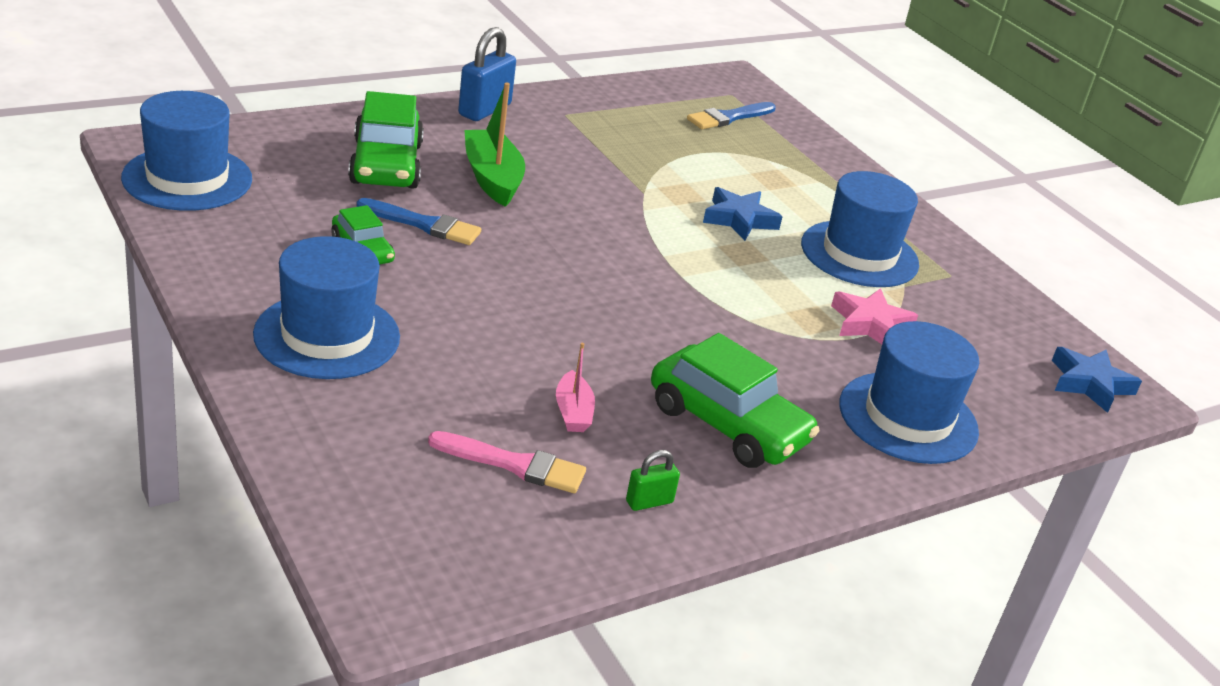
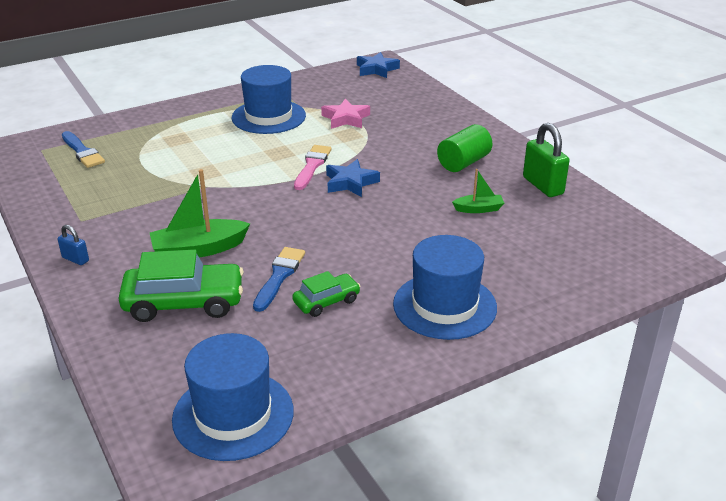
camera: 85 degrees left, 0 degrees up
pink brush [428,431,586,493] -> pink brush moved to [294,145,332,190]
blue padlock [458,27,516,121] -> blue padlock [57,225,89,265], size x0.53
pink boat [556,343,595,432] -> green boat [452,169,504,213]
green padlock [626,450,680,511] -> green padlock [523,123,570,197], size x1.90
green car [651,333,820,468] -> green cylinder [437,124,492,172]
blue star [703,187,783,241] -> blue star moved to [326,159,380,197]
blue hat [839,321,979,464] -> none

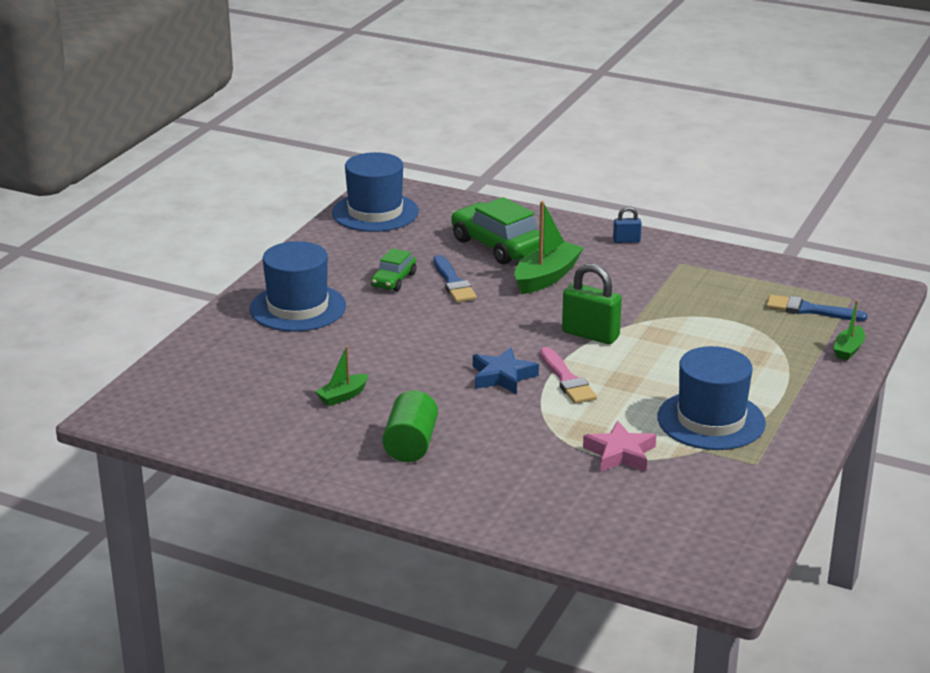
camera: 145 degrees right, 5 degrees down
green car [119,250,244,322] -> green car turned 90 degrees clockwise [451,197,539,265]
blue star [357,52,400,78] -> none
green padlock [523,123,570,197] -> green padlock moved to [562,263,622,344]
none -> green boat [833,300,865,360]

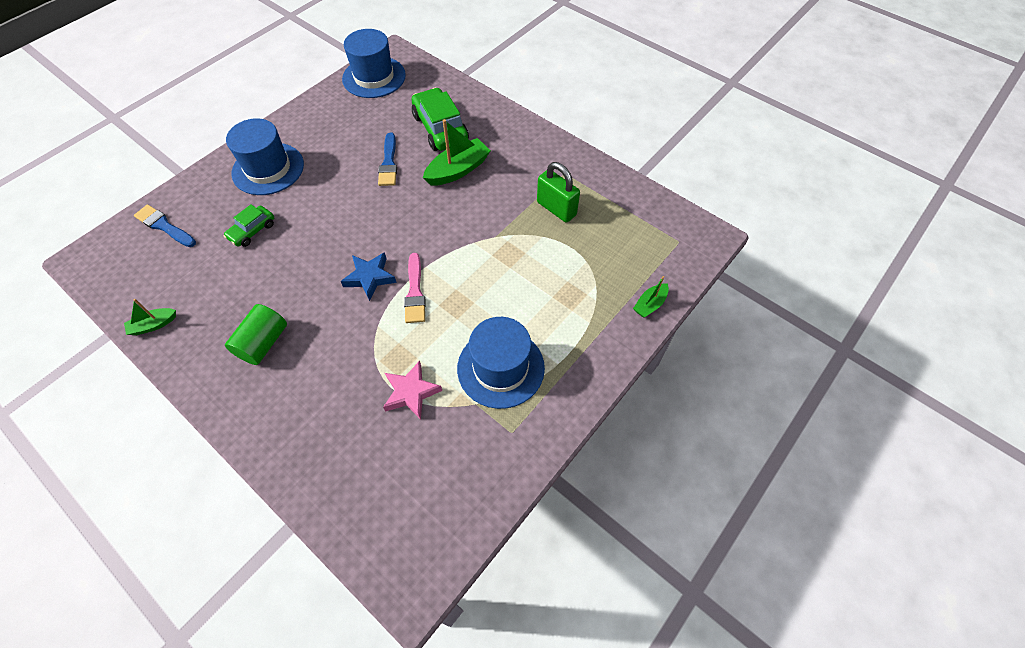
camera: 15 degrees right, 30 degrees up
green boat [315,346,369,406] -> green boat moved to [124,299,176,335]
green car [371,248,416,291] -> green car moved to [223,204,274,247]
green padlock [562,263,622,344] -> green padlock moved to [537,162,580,223]
blue padlock [613,206,642,243] -> none
blue brush [766,294,867,321] -> blue brush moved to [134,204,196,247]

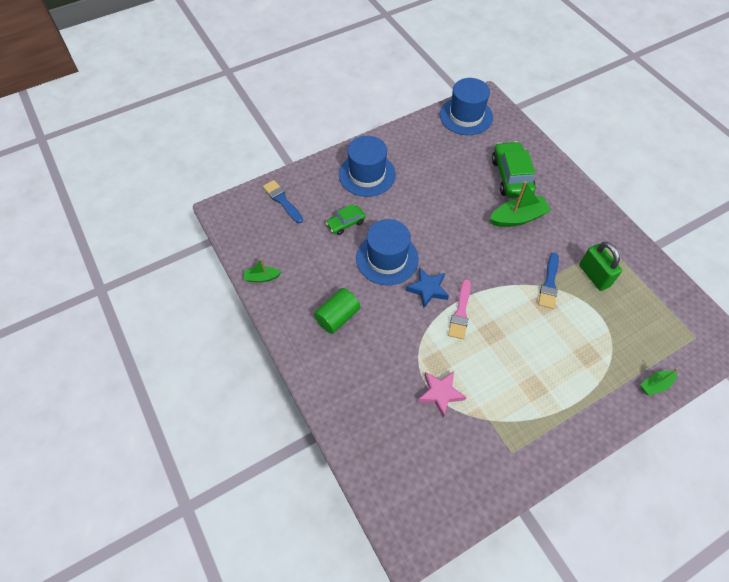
camera: 20 degrees right, 0 degrees up
blue brush [378,132,397,186] -> blue brush moved to [538,253,559,309]
blue hat [457,317,545,409] -> blue hat moved to [356,219,419,285]

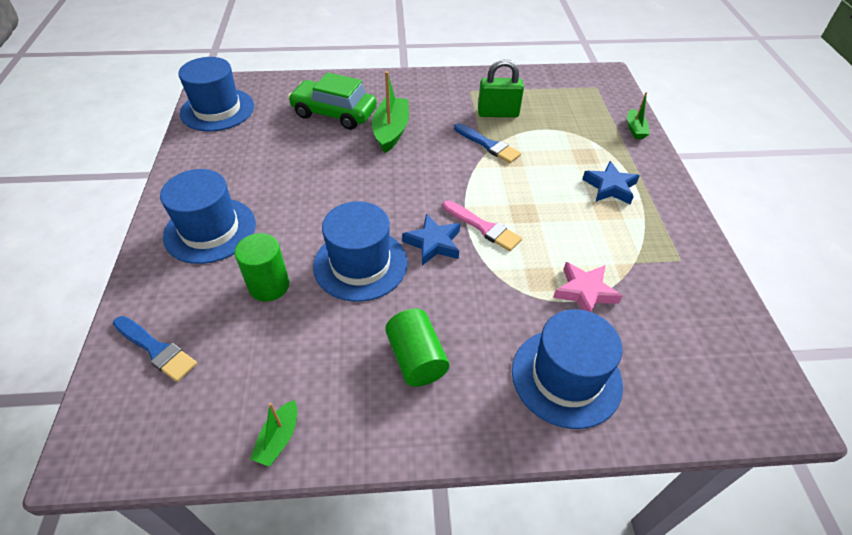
camera: 65 degrees left, 10 degrees down
blue brush [263,180,303,223] -> blue brush turned 135 degrees counterclockwise [113,316,197,382]
green car [326,204,366,235] -> green cylinder [235,233,290,302]
none -> blue hat [512,309,623,429]
none -> blue star [582,161,640,204]

